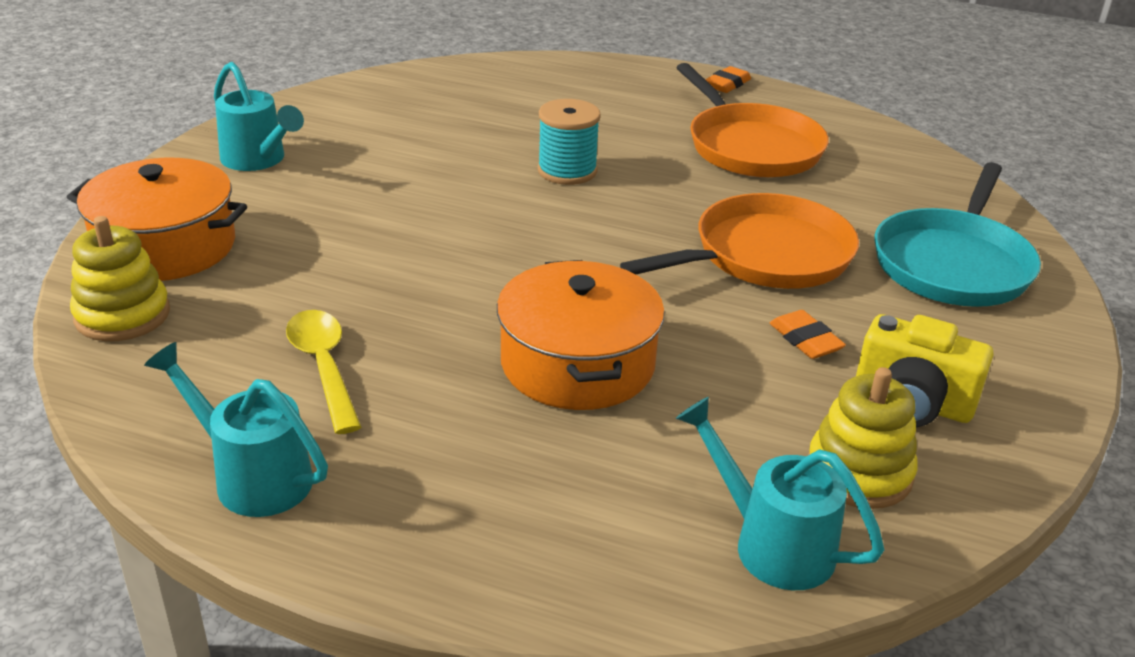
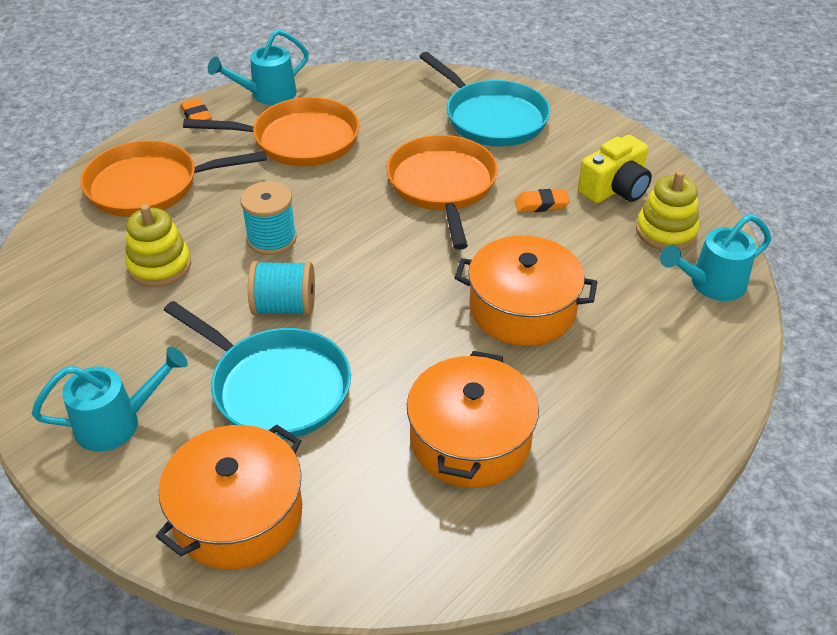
camera: 65 degrees left, 10 degrees up
yellow stacking toy [70,216,170,341] -> yellow stacking toy moved to [125,204,191,287]
turquoise watering can [144,342,328,517] -> turquoise watering can moved to [208,29,309,105]
yellow spoon [286,310,361,434] -> orange pot [407,351,539,488]
none -> orange pan [80,140,267,217]
none -> turquoise pan [164,301,351,439]
none -> turquoise spool [248,261,315,316]

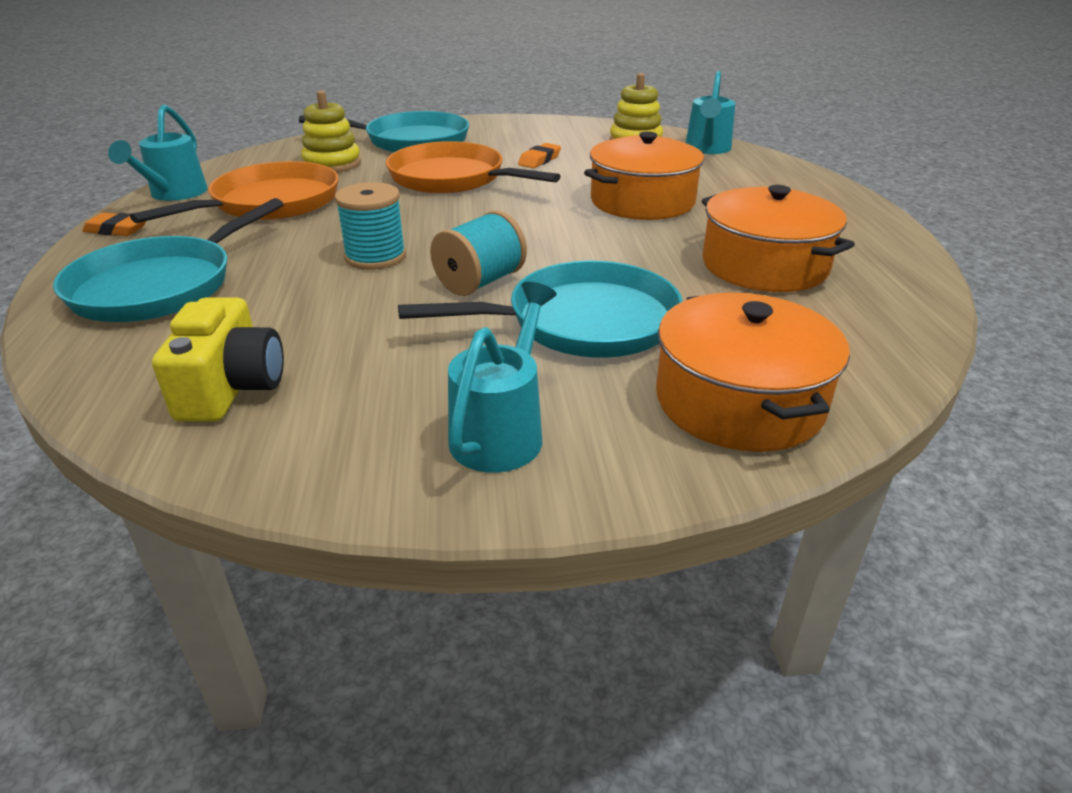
camera: 50 degrees left, 10 degrees down
orange pan [80,140,267,217] -> turquoise pan [53,198,284,322]
yellow stacking toy [125,204,191,287] -> yellow stacking toy moved to [301,90,361,173]
yellow camera [578,135,652,203] -> yellow camera moved to [152,297,284,422]

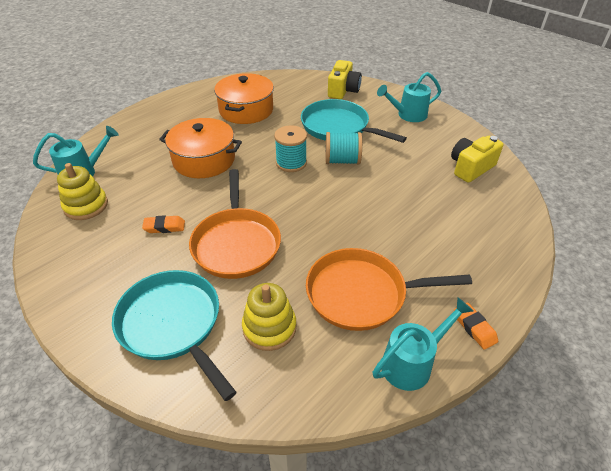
camera: 130 degrees left, 10 degrees up
turquoise pan [53,198,284,322] -> none
turquoise spool [335,182,406,270] -> turquoise spool moved to [274,125,307,172]
orange pot [656,293,850,452] -> yellow camera [328,60,362,99]

